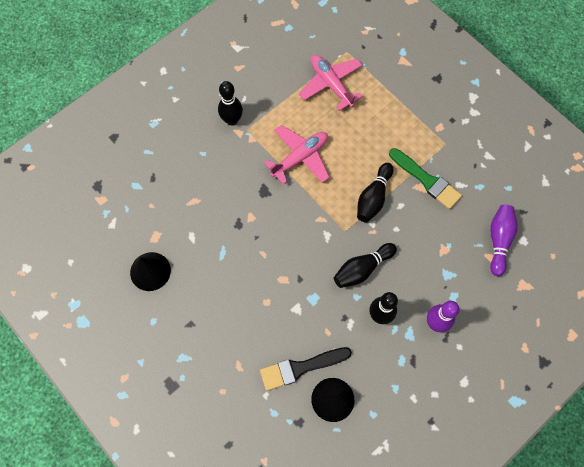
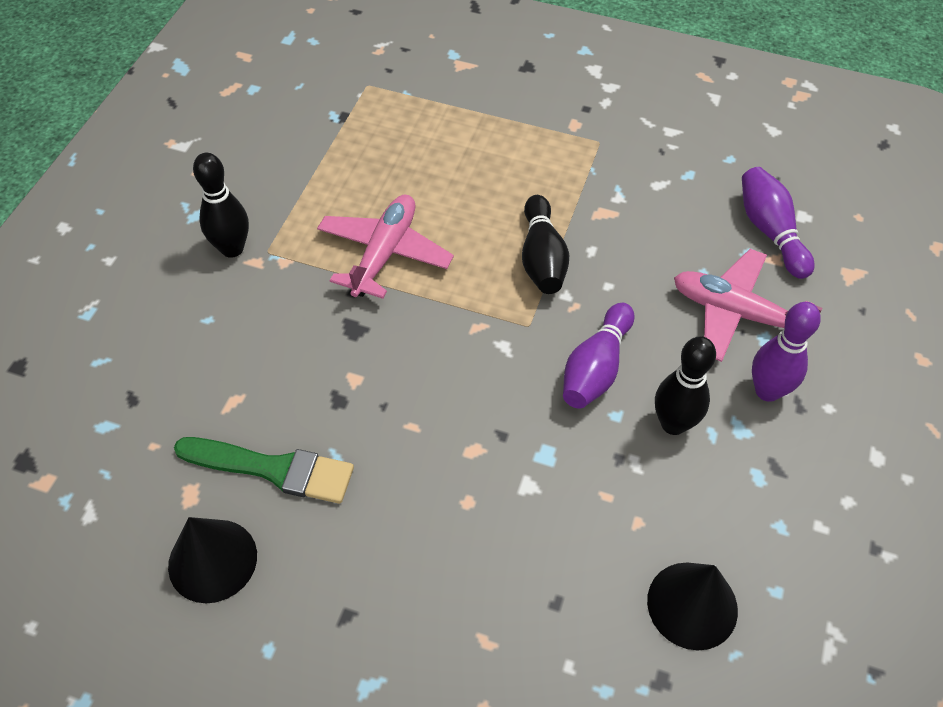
camera: 30 degrees left, 15 degrees down
black brush [260,347,352,391] -> none
pink plane [299,55,363,111] -> pink plane moved to [674,249,822,362]
black bowling pin [334,243,397,288] -> purple bowling pin [563,303,634,409]
green brush [389,148,462,209] -> green brush moved to [174,437,354,504]

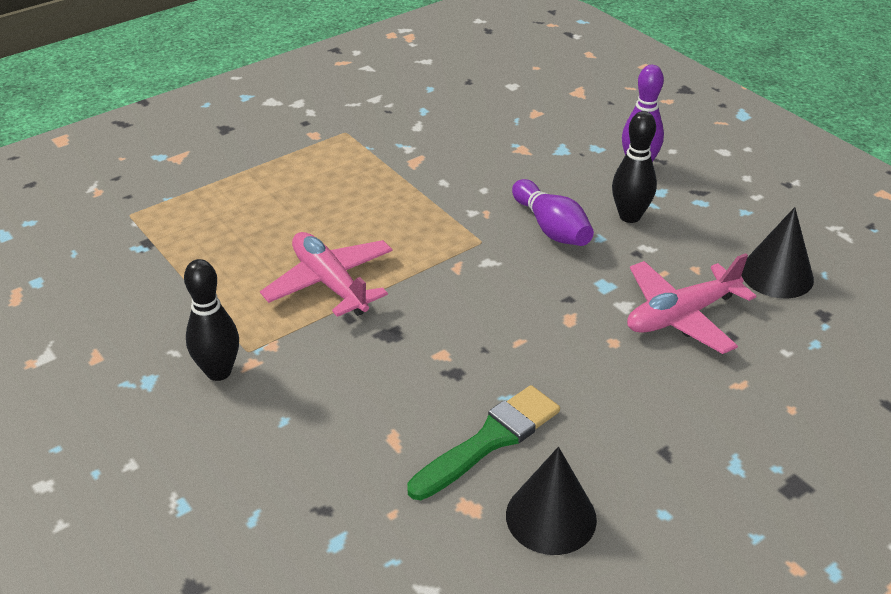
camera: 55 degrees left, 15 degrees down
black bowling pin [522,195,569,294] -> none
pink plane [674,249,822,362] -> pink plane moved to [627,253,756,354]
purple bowling pin [742,167,814,279] -> none

